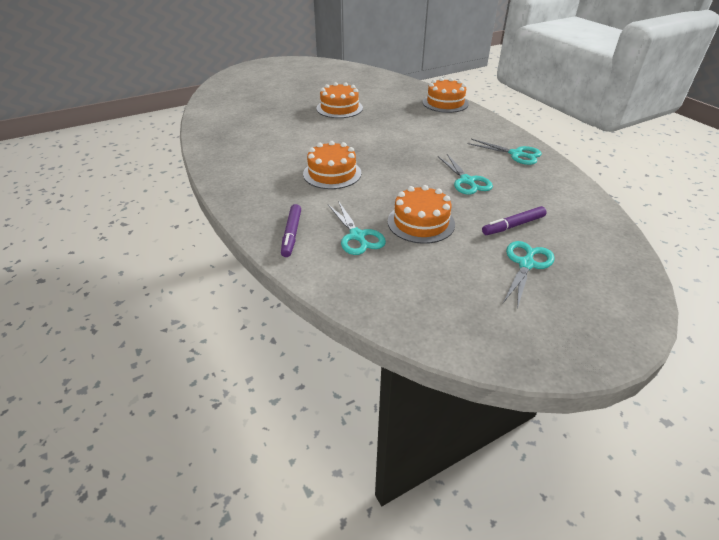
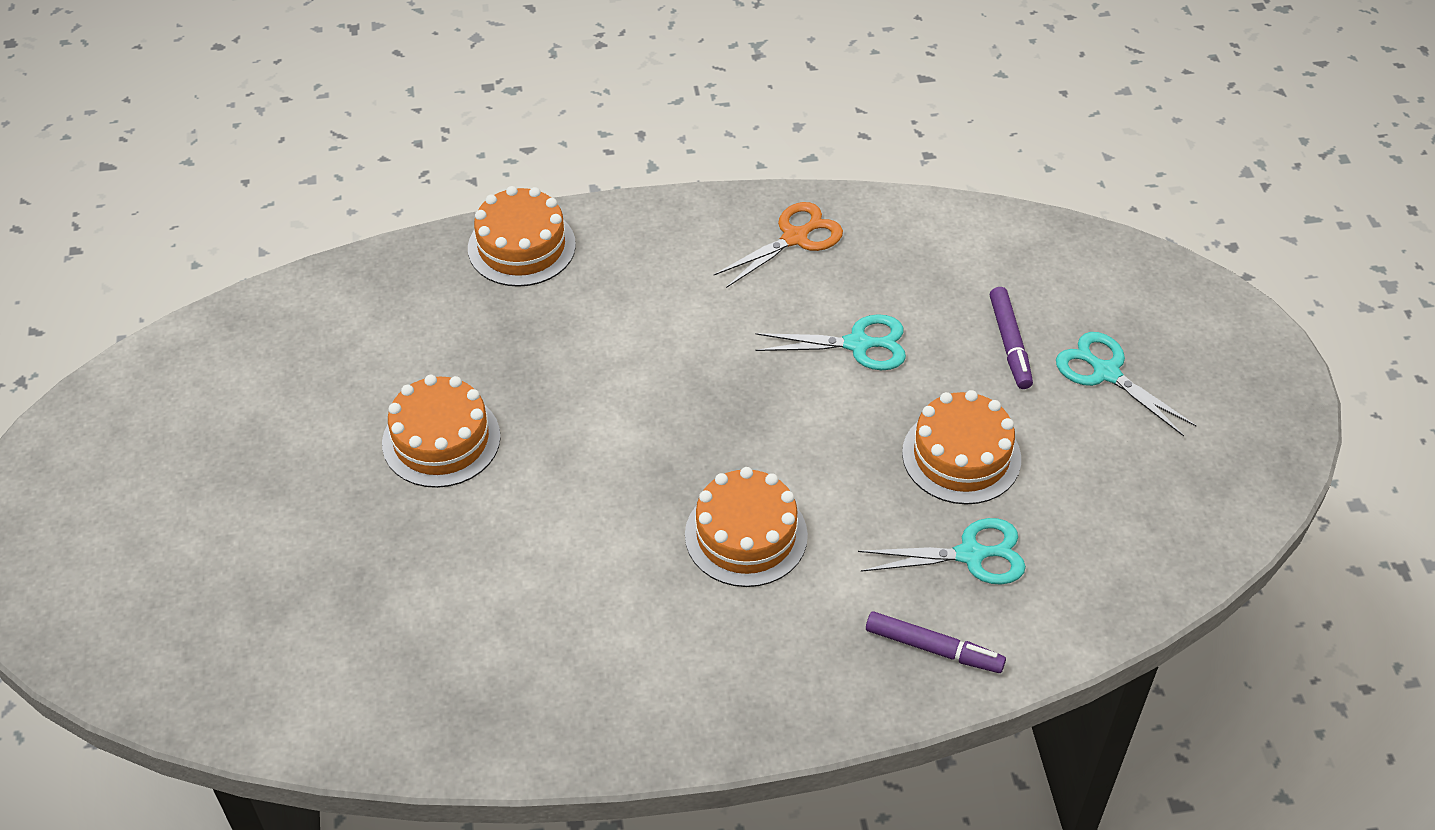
camera: 70 degrees left, 10 degrees up
turquoise scissors [467,139,542,165] -> orange scissors [714,202,843,288]

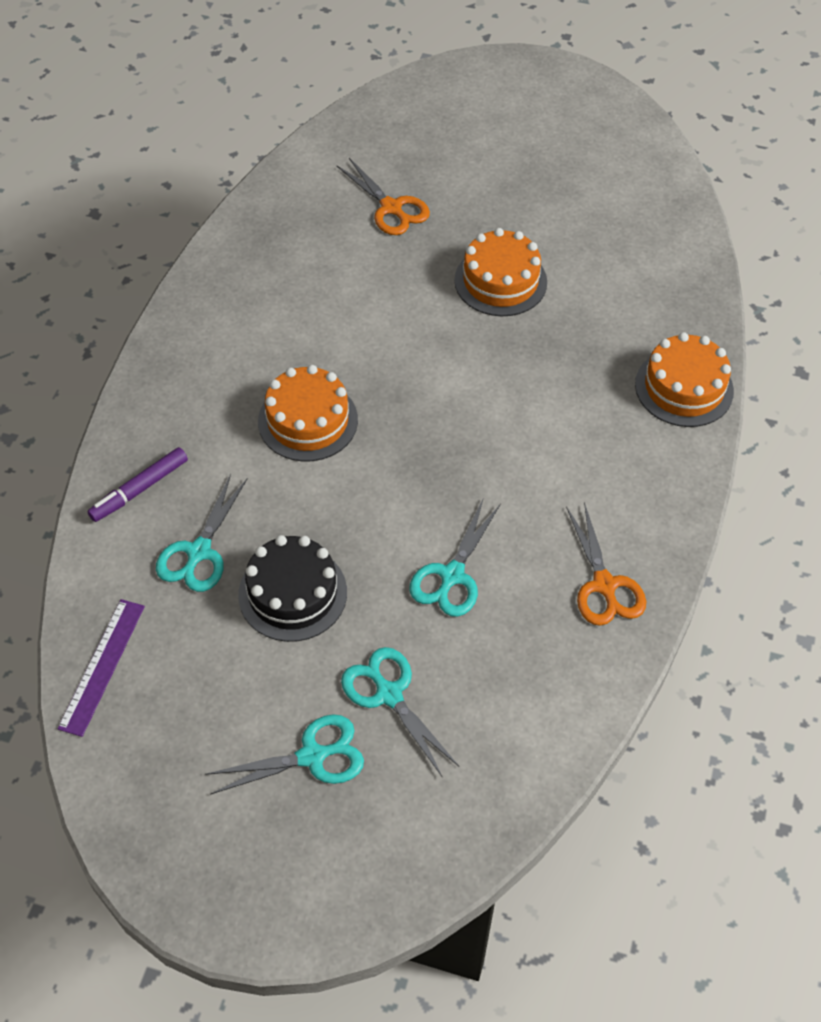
camera: 115 degrees right, 5 degrees up
orange cake [902,390,1021,504] -> black cake [238,535,347,642]
purple marker [990,287,1033,389] -> turquoise scissors [341,647,460,778]
none -> purple ruler [57,599,145,737]
none -> orange scissors [337,158,430,235]

